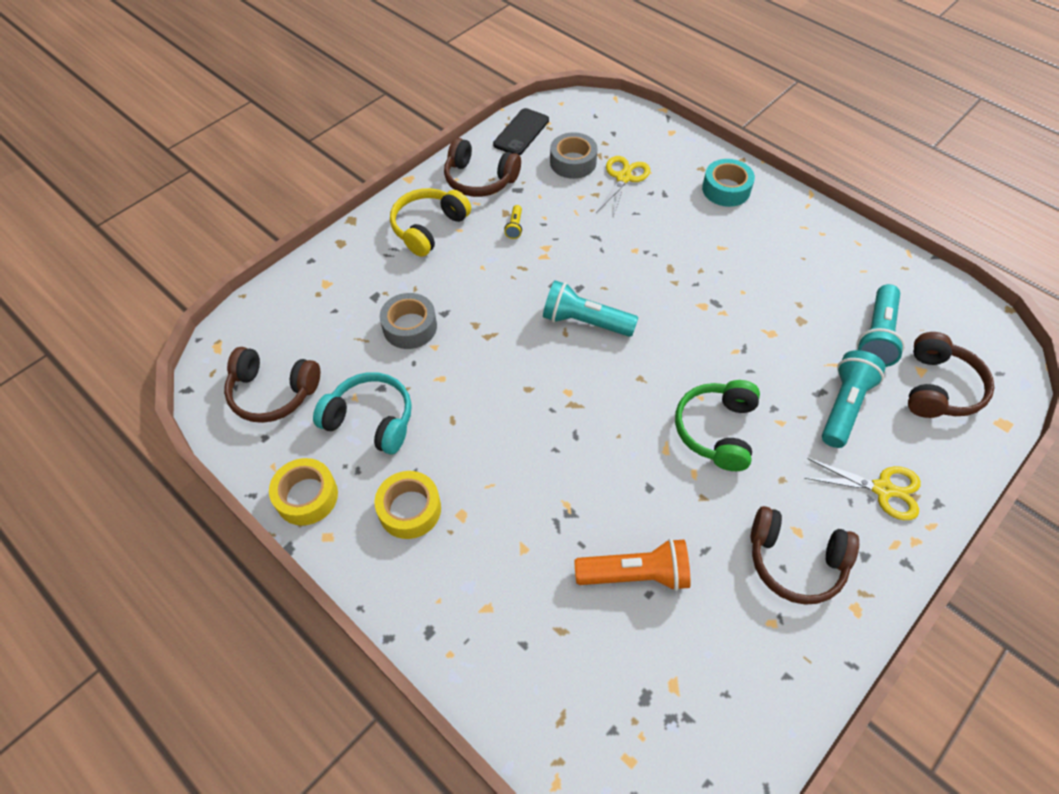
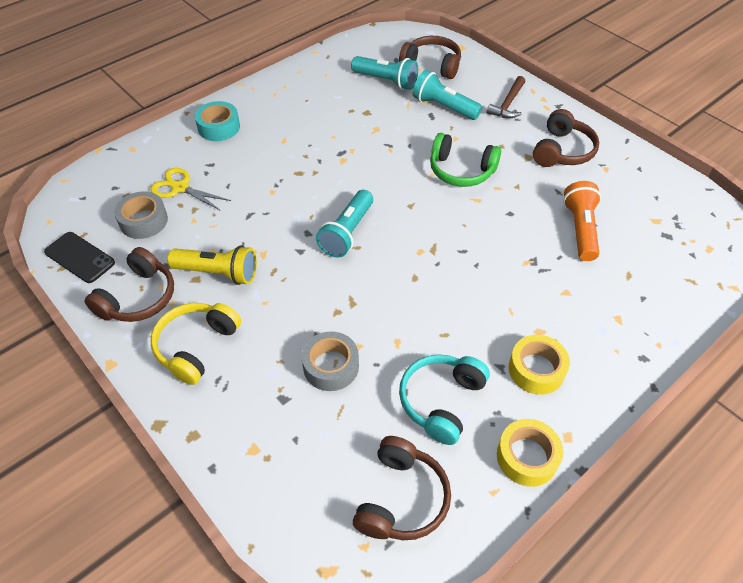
camera: 85 degrees left, 5 degrees down
yellow headphones [390,188,471,257] -> yellow headphones turned 75 degrees clockwise [151,303,241,385]
yellow flashlight [504,205,522,239] -> yellow flashlight [167,245,257,285], size x2.14
yellow scissors [804,458,921,520] -> brown hammer [487,76,526,118]

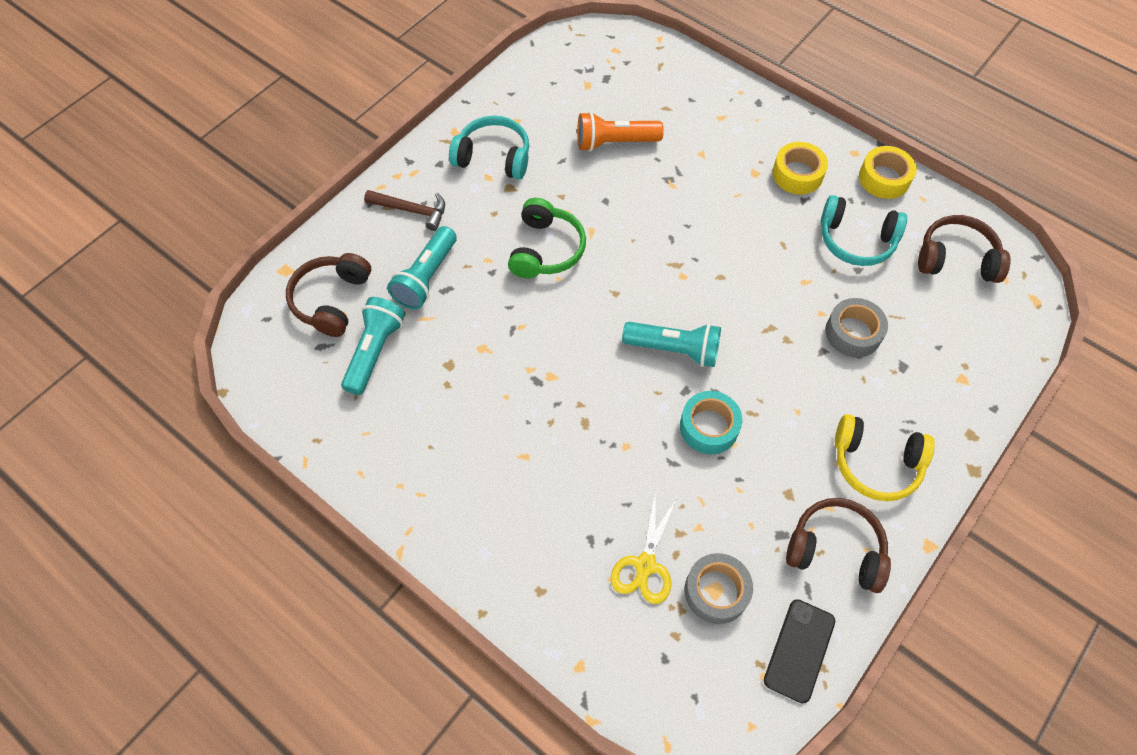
camera: 100 degrees left, 10 degrees up
yellow flashlight [167,245,257,285] -> none
turquoise tape [195,101,240,141] -> turquoise tape moved to [680,391,742,454]
brown headphones [533,109,599,167] -> turquoise headphones [449,116,529,179]

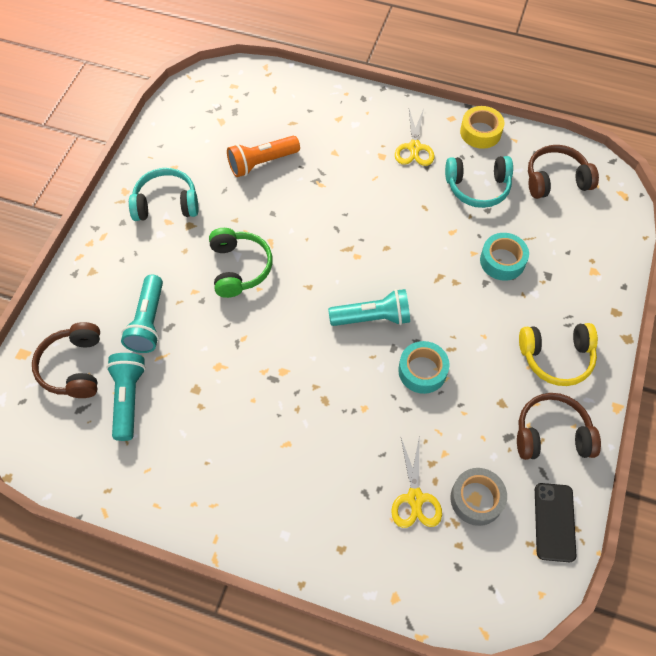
camera: 20 degrees left, 0 degrees up
brown hammer [364,190,445,231] -> none
yellow tape [772,142,828,194] -> yellow scissors [395,108,435,166]
grey tape [825,298,888,357] -> turquoise tape [480,233,529,281]

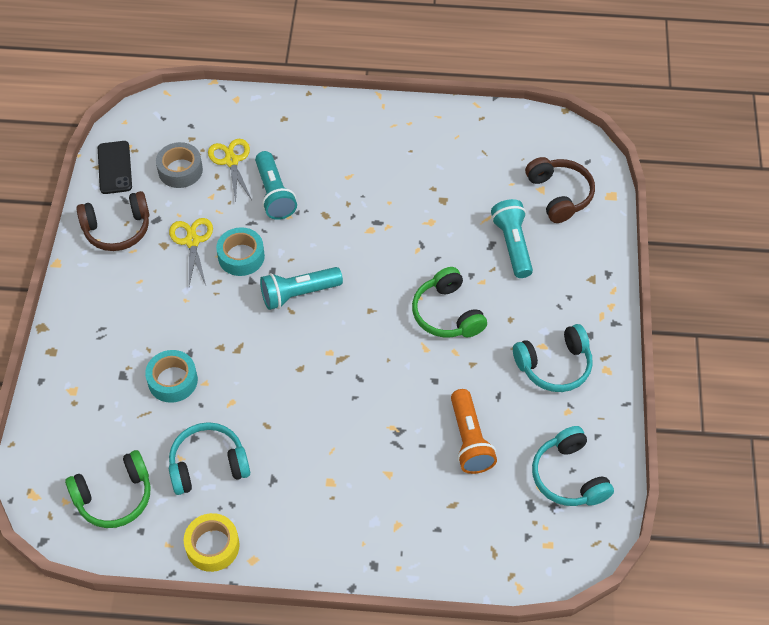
camera: 165 degrees right, 5 degrees down
turquoise flashlight [106,353,146,441] -> turquoise flashlight moved to [255,151,297,220]
orange flashlight [227,136,300,177] -> orange flashlight turned 120 degrees clockwise [451,389,497,474]
yellow scissors [395,108,435,166] -> yellow scissors moved to [169,218,213,286]
yellow headphones [519,323,598,386] -> none
brown headphones [528,145,599,199] -> green headphones [65,450,151,528]
none -> turquoise headphones [532,426,614,506]

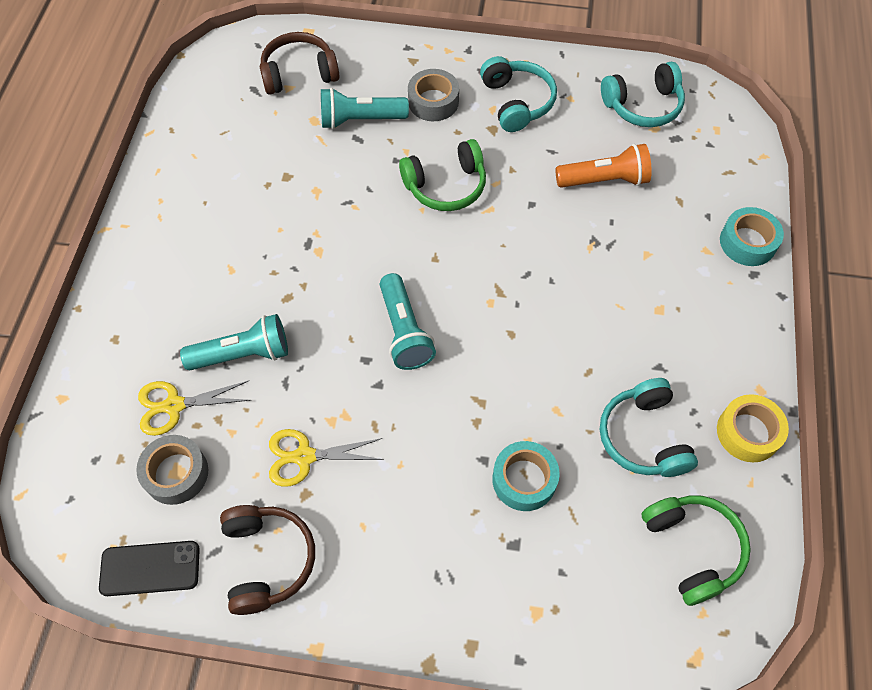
camera: 85 degrees left, 5 degrees up
turquoise tape [216,227,265,276] -> turquoise tape moved to [720,207,784,266]
none -> grey tape [408,69,459,121]

